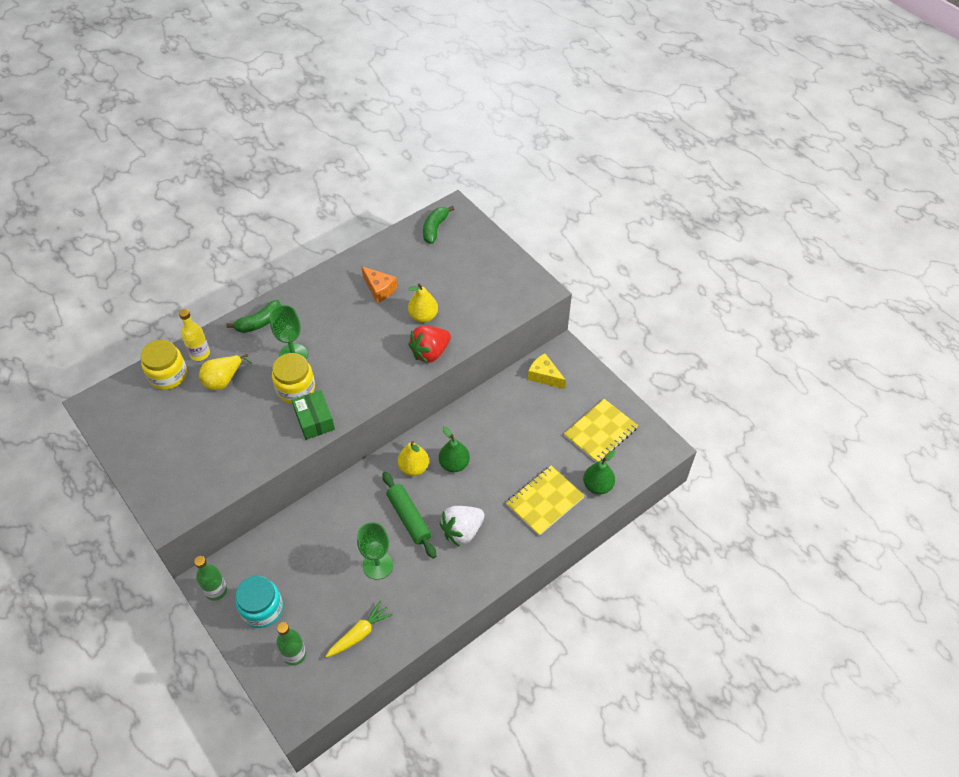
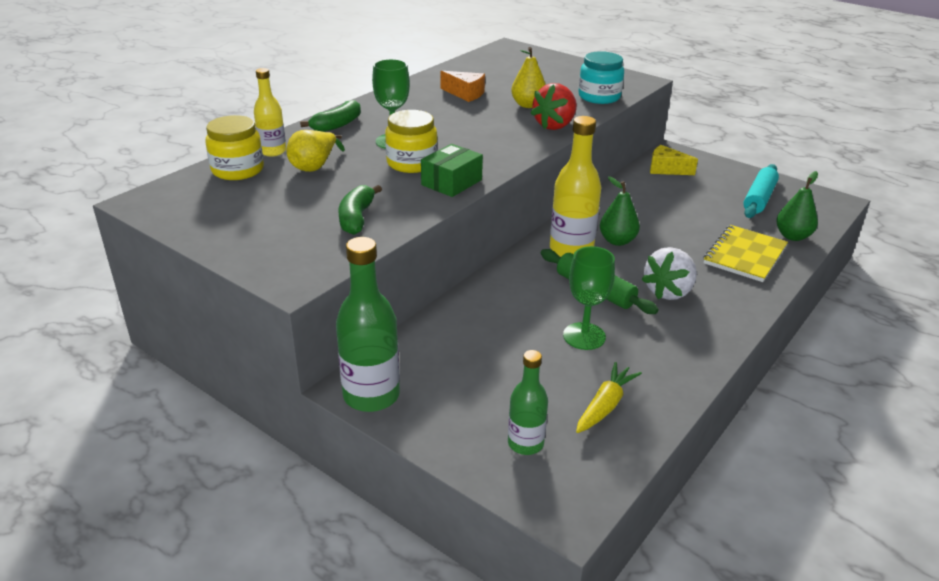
camera: 15 degrees left, 20 degrees down
green bottle [194,556,227,601] -> green bottle [336,237,400,412], size x1.66
turquoise jar [235,576,283,628] -> turquoise jar moved to [578,51,624,104]
green box [292,390,335,440] -> green box turned 75 degrees clockwise [421,144,483,197]
yellow pear [398,441,429,476] -> yellow bottle [550,116,601,257]
green banana [423,206,454,244] -> green banana moved to [339,185,382,235]
yellow notebook [564,399,638,463] -> turquoise rolling pin [743,164,779,218]

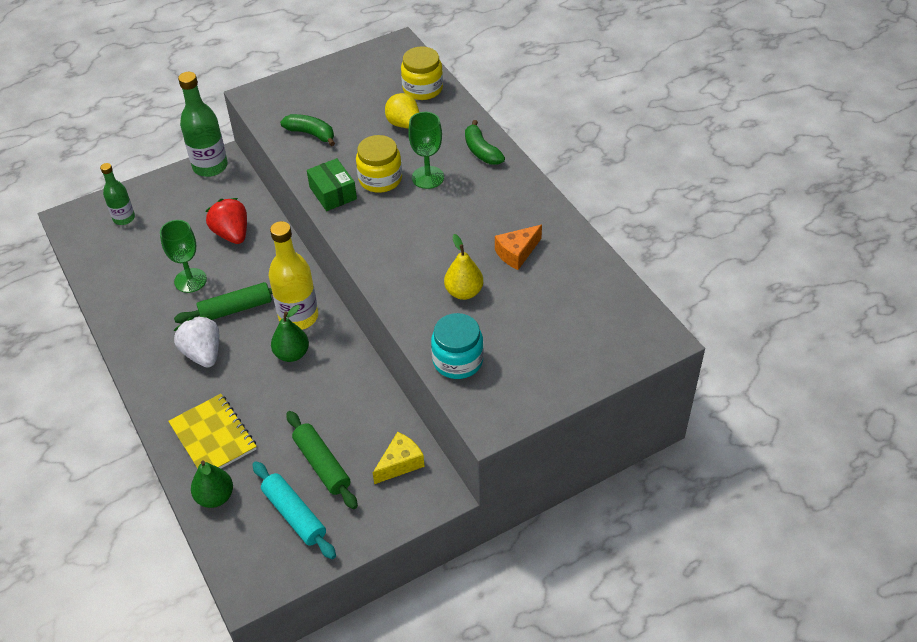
camera: 115 degrees right, 15 degrees up
yellow bottle [254,68,286,156] -> none
red strawberry [530,83,577,130] -> red strawberry moved to [206,198,247,244]
yellow carrot [576,362,642,433] -> none
none -> green rolling pin [286,411,358,509]

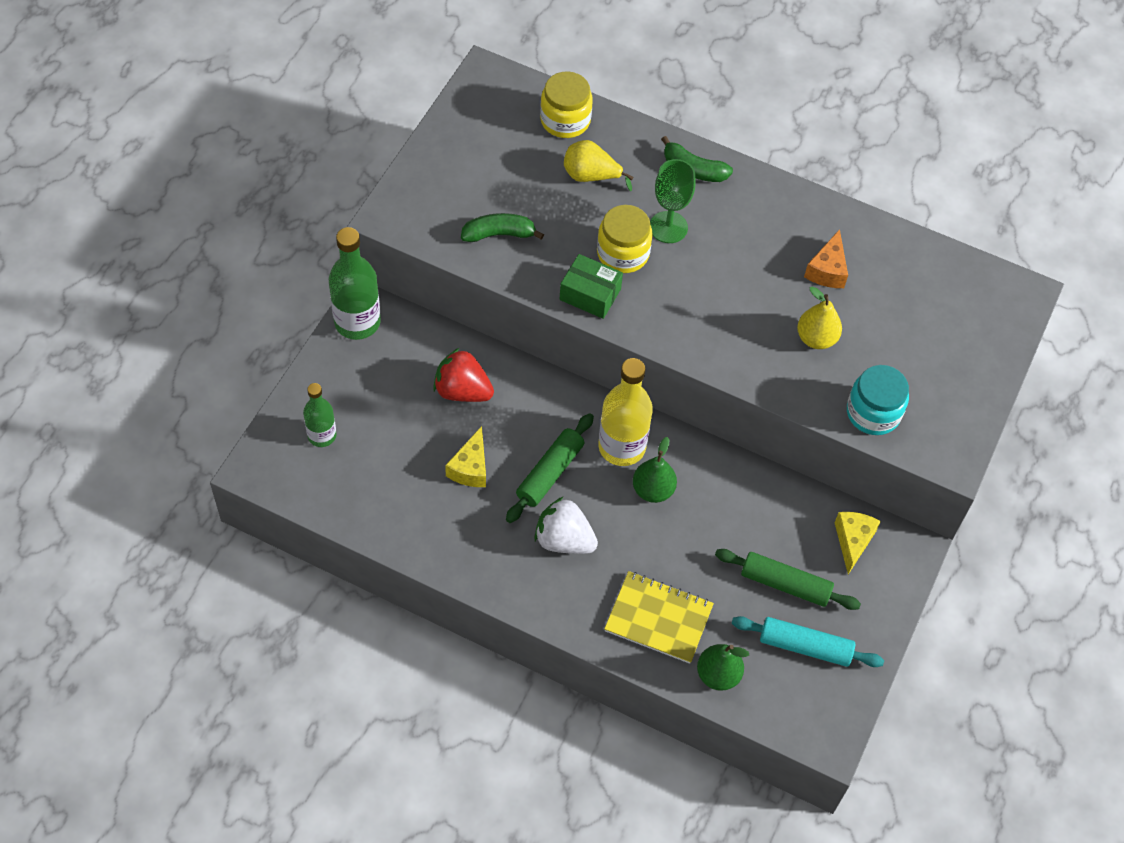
camera: 40 degrees left, 10 degrees up
green goblet [160,220,207,293] -> yellow cheese [445,426,486,487]

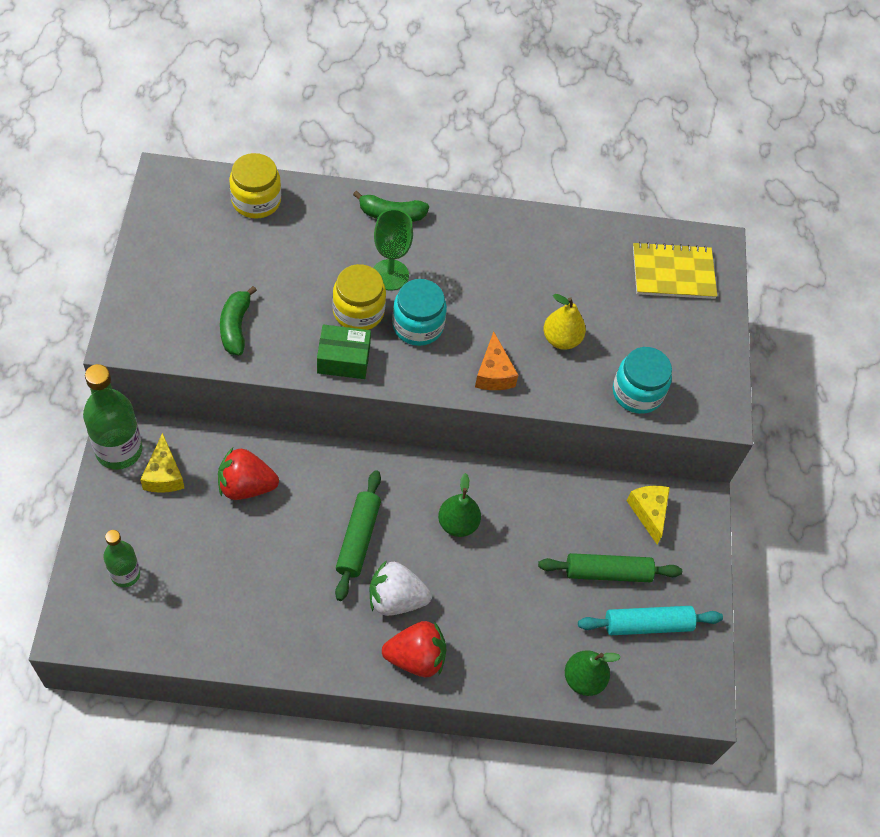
camera: 25 degrees left, 0 degrees up
yellow cheese [445,426,486,487] -> yellow cheese moved to [140,433,184,493]
green banana [461,213,544,242] -> green banana turned 60 degrees counterclockwise [220,286,257,355]
yellow pear [564,140,633,191] -> none
yellow bottle [598,358,653,466] -> none
yellow notebook [604,571,714,664] -> yellow notebook moved to [633,242,717,299]
orange cheese [804,229,848,288] -> orange cheese moved to [475,331,518,390]
none -> red strawberry [382,621,447,677]
none -> turquoise jar [392,279,447,346]

